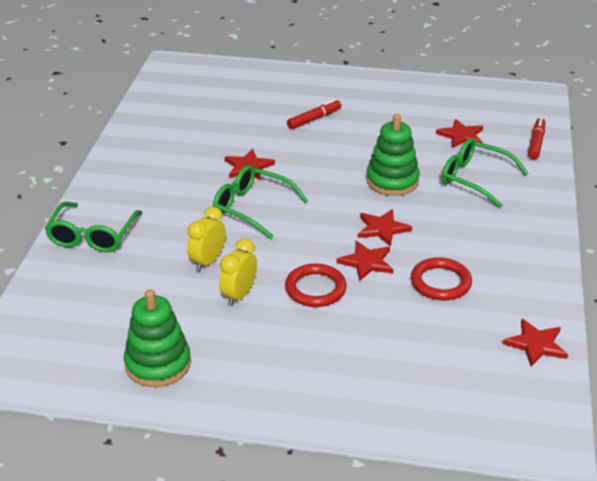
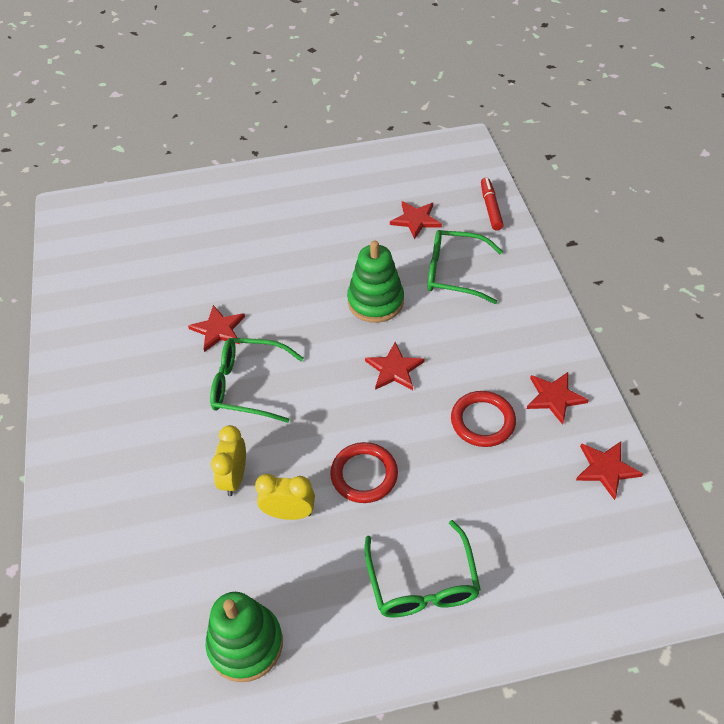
camera: 20 degrees left, 15 degrees up
green glasses [45,202,142,252] -> green glasses moved to [364,520,481,618]
yellow clock [219,238,257,306] -> yellow clock turned 90 degrees clockwise [255,474,315,520]
red marker [287,99,341,129] -> none
red star [336,241,394,281] -> red star moved to [527,372,589,425]

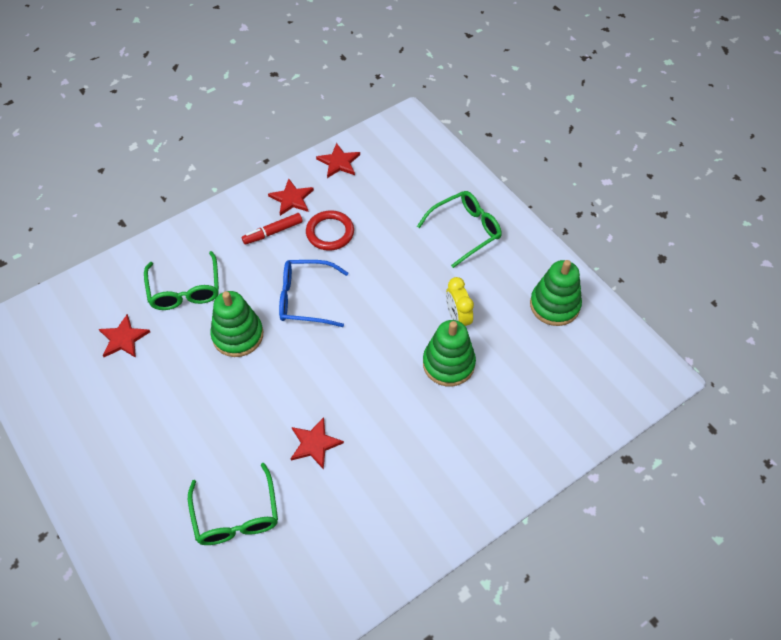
camera: 115 degrees left, 5 degrees up
green glasses [210,338,303,423] -> green glasses moved to [188,463,278,545]
yellow clock [211,425,246,496] -> green stacking toy [423,320,476,387]
red ring [330,442,398,503] -> none
red star [365,342,425,390] -> blue glasses [279,260,348,327]
red marker [481,178,504,231] -> red marker moved to [242,213,302,245]

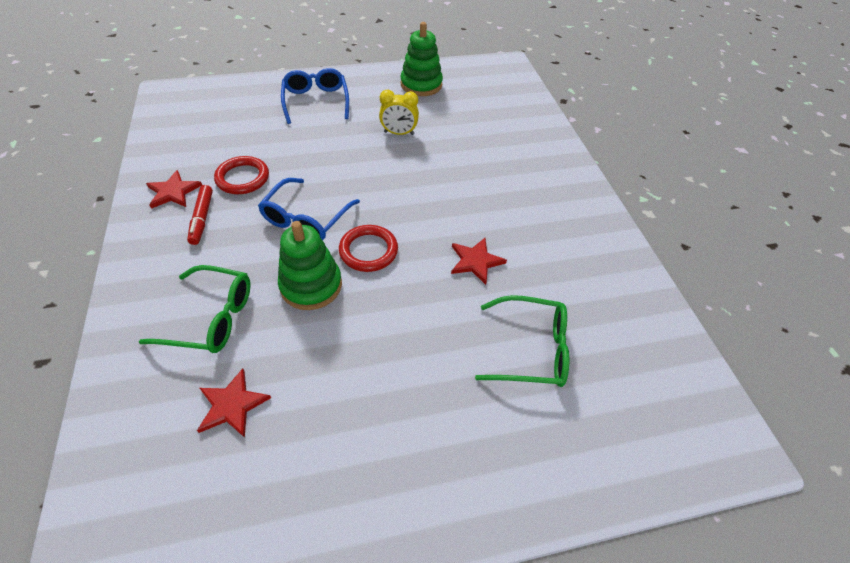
camera: 70 degrees left, 5 degrees down
red star [316,143,360,178] -> none
green glasses [417,191,502,268] -> blue glasses [281,68,349,124]
green stacking toy [423,320,476,387] -> none
none -> red ring [339,225,398,272]

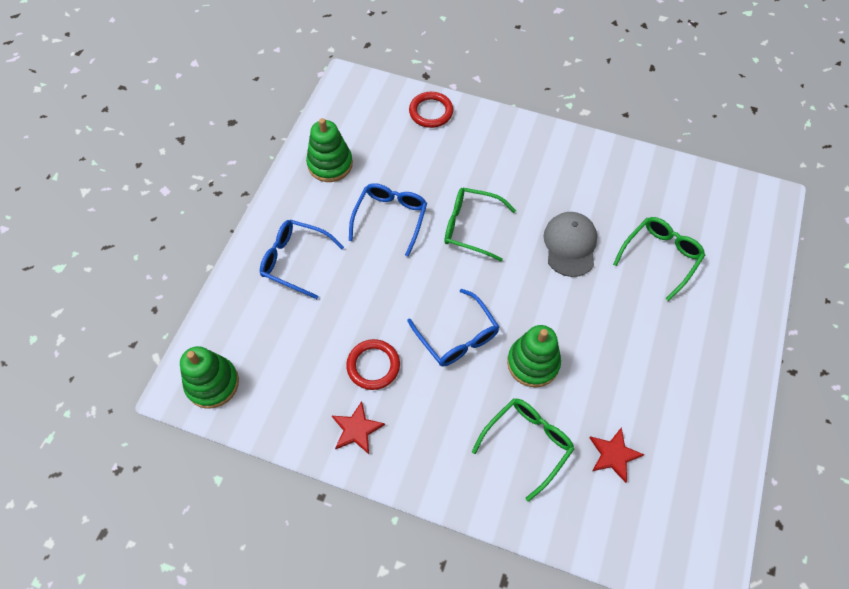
camera: 55 degrees left, 10 degrees up
red marker [187,185,213,245] -> none
red ring [339,225,398,272] -> red ring moved to [409,92,453,128]
yellow clock [379,90,419,135] -> blue glasses [349,183,427,257]
red star [451,238,507,285] -> grey cap [544,212,597,277]
none -> green stacking toy [180,346,239,409]
none -> green glasses [444,188,516,261]

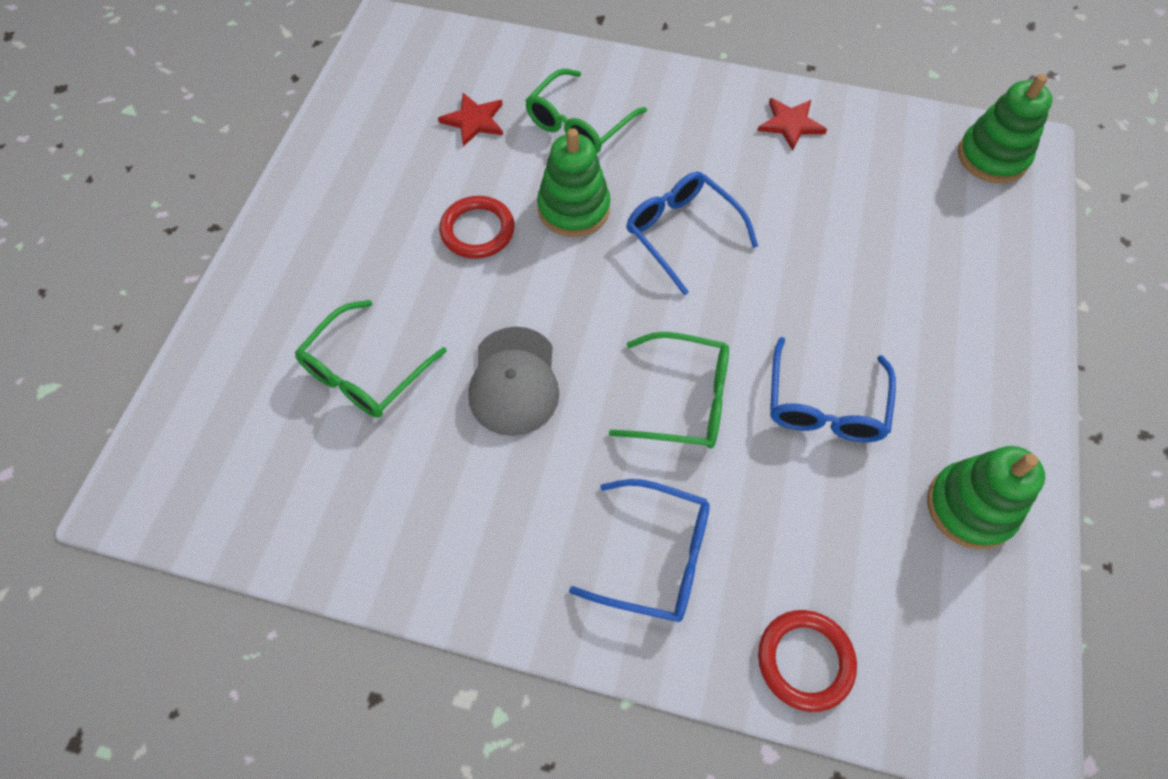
camera: 175 degrees right, 0 degrees up
blue glasses [260,220,344,299] -> blue glasses moved to [569,479,710,622]
red ring [346,339,400,390] -> red ring moved to [439,196,515,258]

